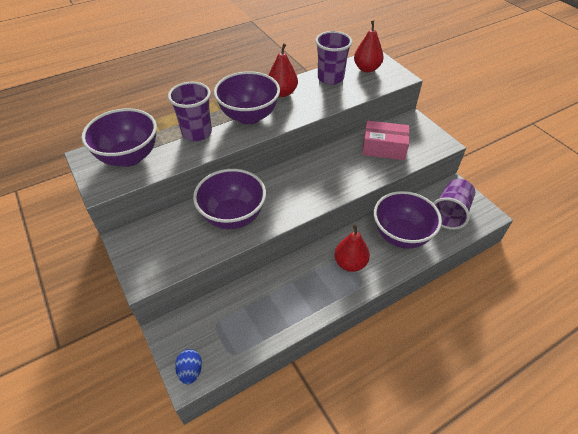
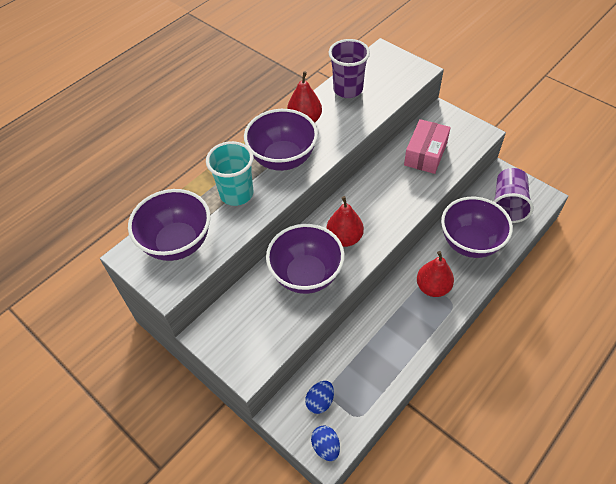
camera: 15 degrees left, 5 degrees up
purple cup [168,82,212,141] -> turquoise cup [206,141,254,206]
red pear [354,20,384,73] -> red pear moved to [326,196,364,247]
pink box [362,121,409,160] -> pink box turned 60 degrees counterclockwise [404,119,451,174]
none -> blue egg [305,381,334,414]

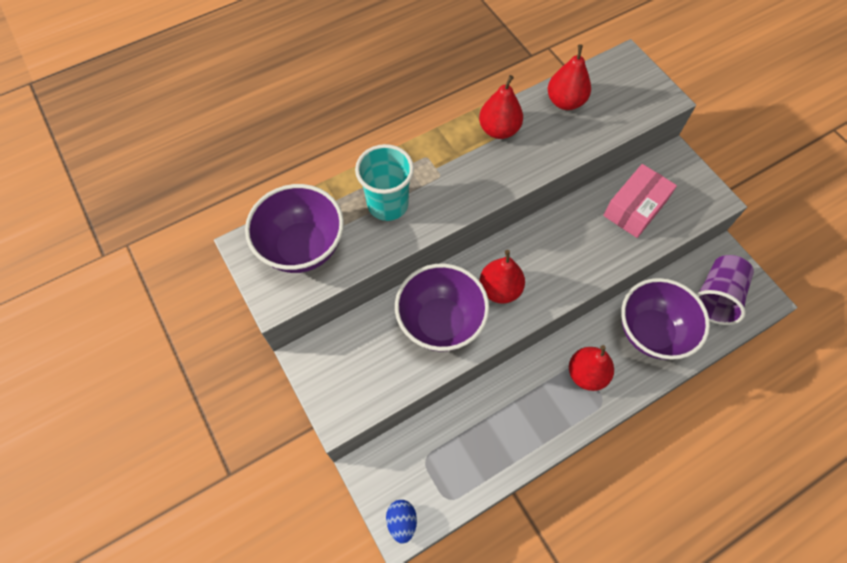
camera: 15 degrees right, 10 degrees up
purple bowl [244,109,318,171] -> none
blue egg [305,381,334,414] -> none
purple cup [329,39,370,98] -> red pear [548,44,591,110]

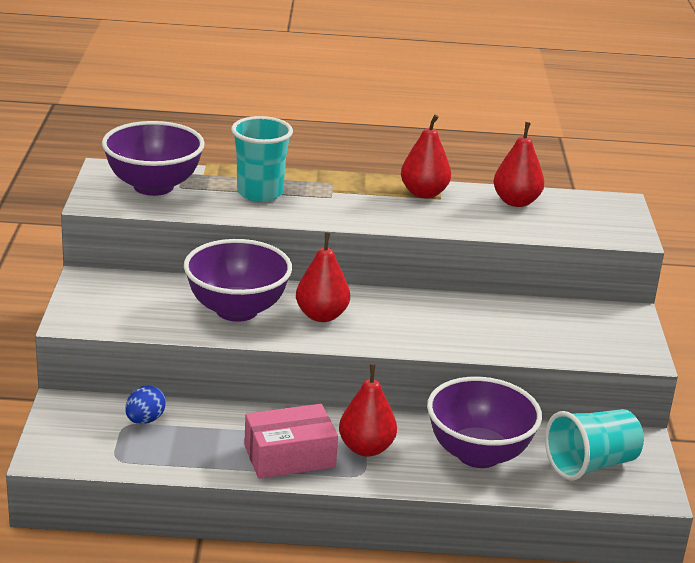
camera: 30 degrees right, 35 degrees down
blue egg [386,500,417,544] -> blue egg moved to [125,385,166,424]
pink box [603,164,677,238] -> pink box moved to [244,404,338,479]
purple cup [696,255,754,325] -> turquoise cup [545,409,644,480]

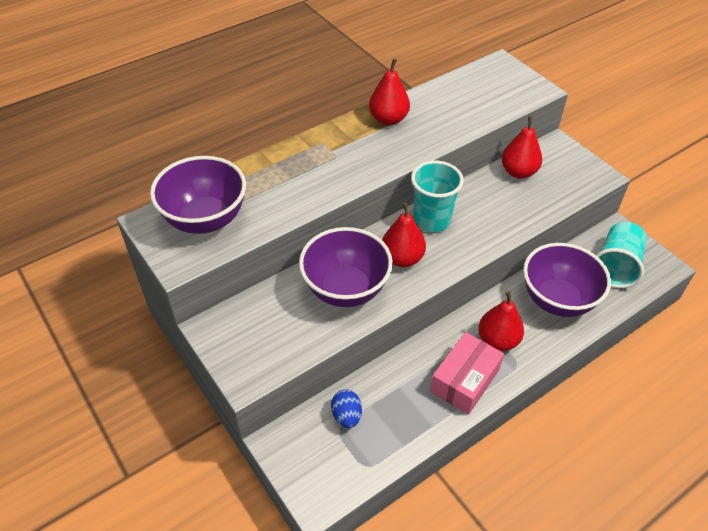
camera: 35 degrees left, 20 degrees up
turquoise cup [231,116,293,202] -> turquoise cup moved to [411,161,464,232]
red pear [493,122,544,207] -> red pear moved to [501,116,542,179]

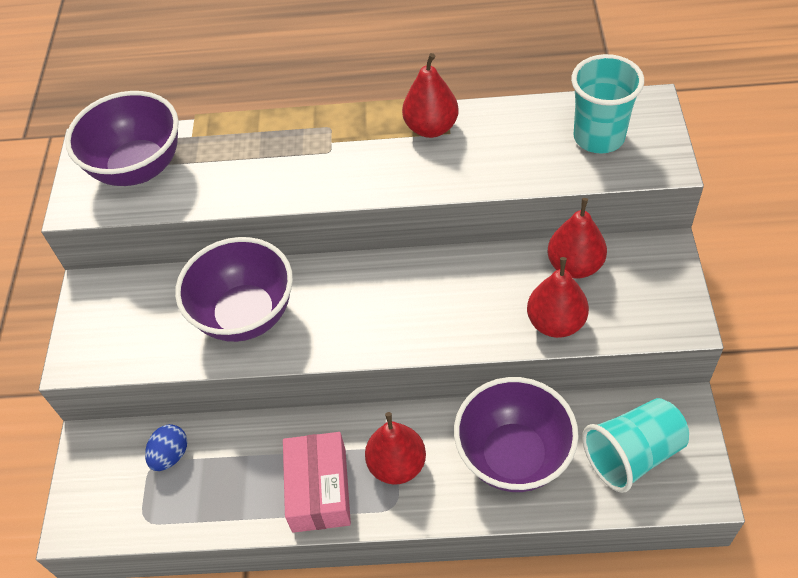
camera: 40 degrees right, 5 degrees up
red pear [382,203,426,267] -> red pear moved to [527,257,589,338]
turquoise cup [411,161,464,232] -> turquoise cup moved to [571,54,644,154]
pink box [430,332,504,415] -> pink box turned 75 degrees counterclockwise [283,432,351,533]

